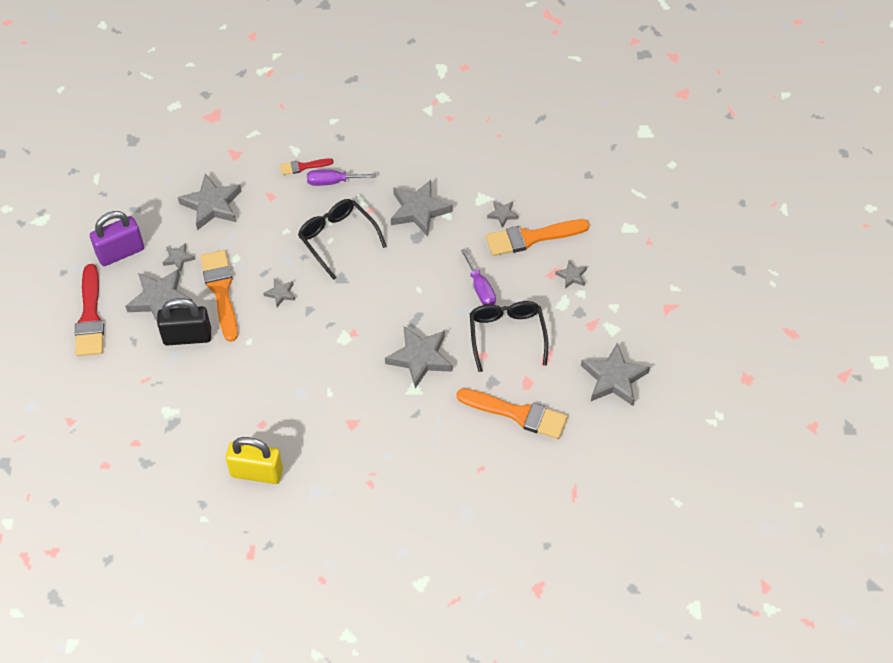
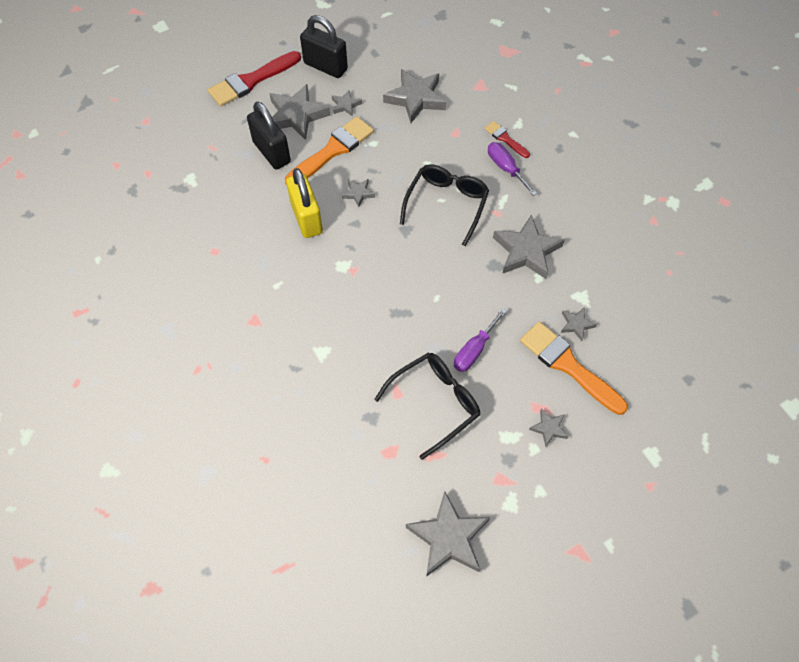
camera: 60 degrees right, 5 degrees up
purple padlock [90,211,144,266] -> black padlock [300,15,348,78]
yellow padlock [226,437,283,484] -> yellow padlock moved to [286,168,323,238]
grey star [385,326,452,388] -> none
orange brush [456,388,568,439] -> none

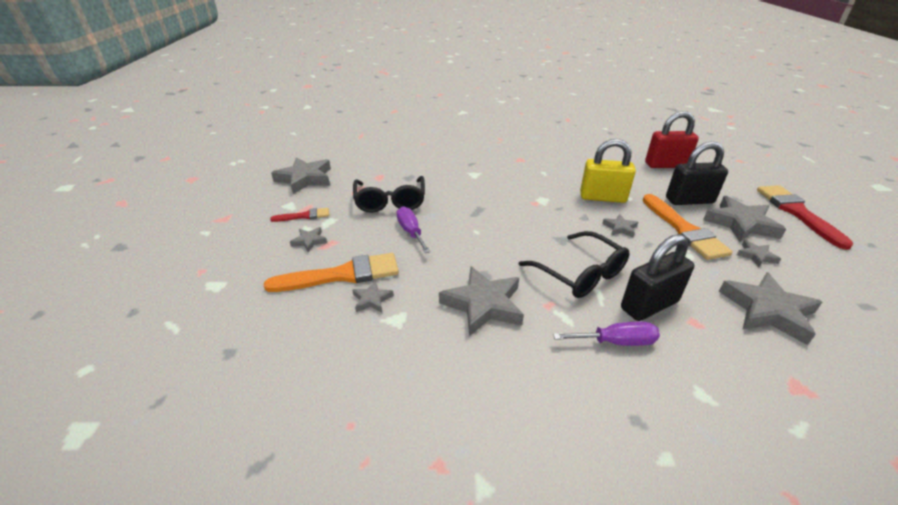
camera: 120 degrees right, 25 degrees down
black padlock [300,15,348,78] -> black padlock moved to [621,234,694,321]
red brush [484,121,530,158] -> red brush moved to [270,208,329,222]
none -> red padlock [645,111,699,168]

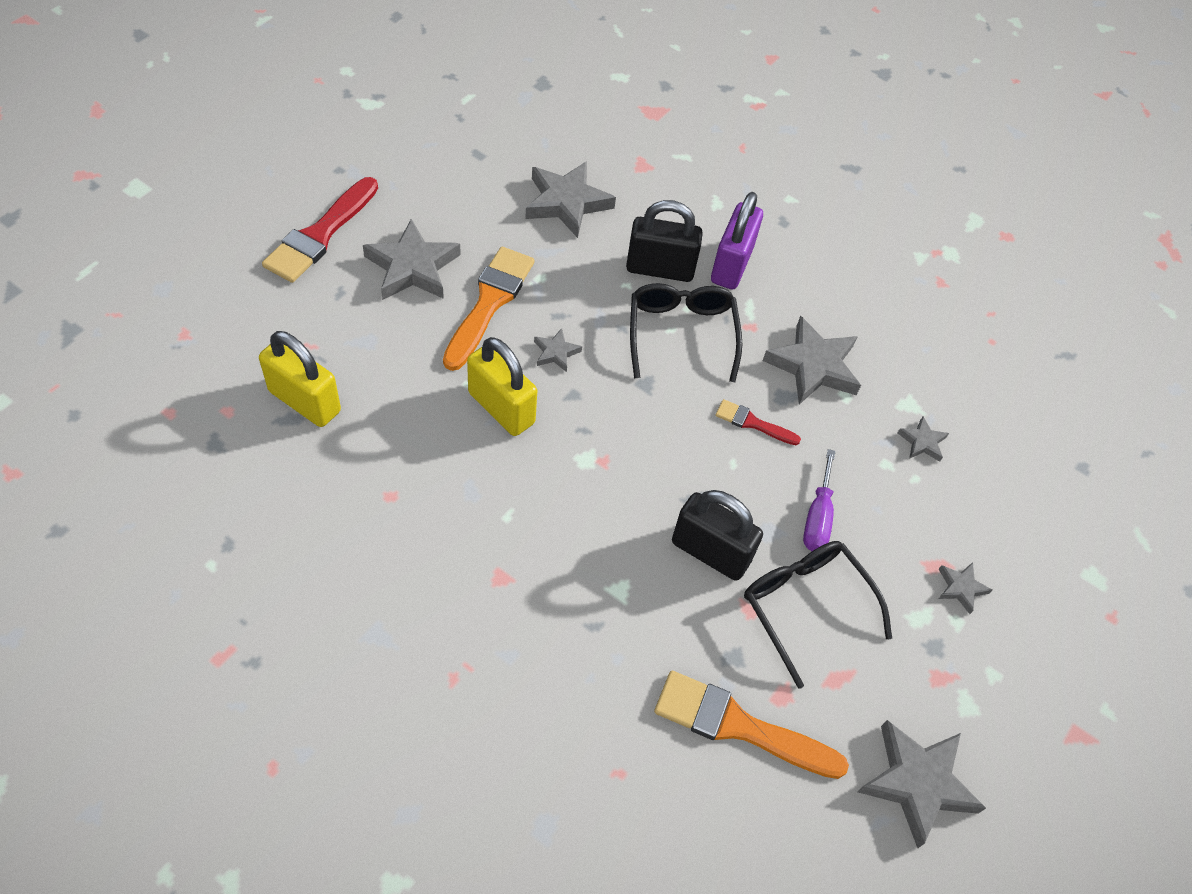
camera: 150 degrees left, 20 degrees up
orange brush [264,253,399,292] -> orange brush moved to [654,671,849,779]
red brush [270,208,329,222] -> red brush moved to [715,399,801,445]
black glasses [353,176,425,213] -> black glasses turned 60 degrees counterclockwise [744,541,892,689]
purple screwdriver [553,321,660,346] -> purple padlock [711,192,763,290]
red padlock [645,111,699,168] -> yellow padlock [259,331,341,427]
black padlock [666,141,728,205] -> black padlock moved to [672,490,763,581]
grey star [737,240,781,267] -> none

